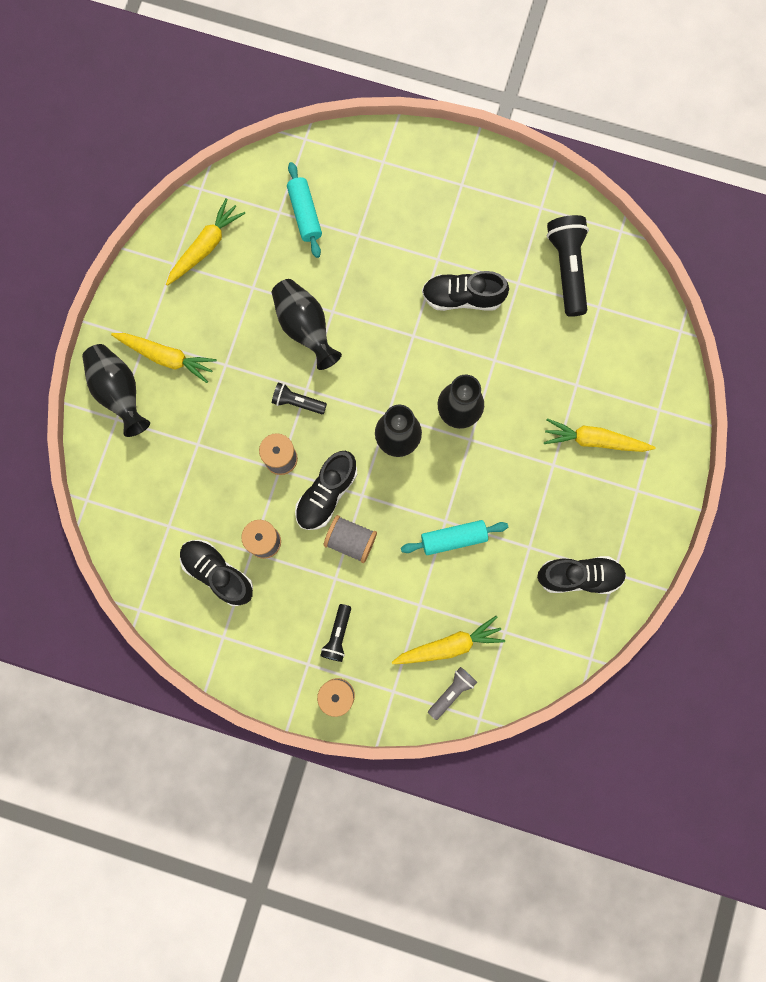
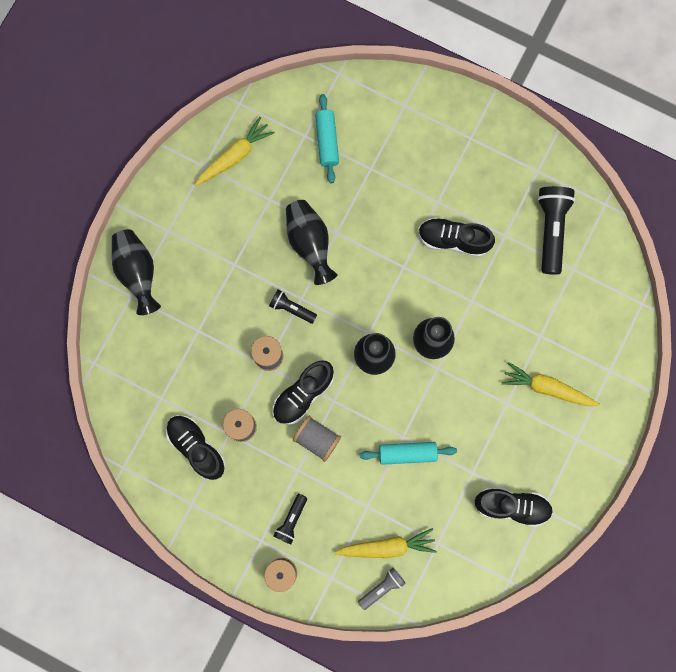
camera: 10 degrees right, 0 degrees up
yellow carrot [111,333,217,383] -> none

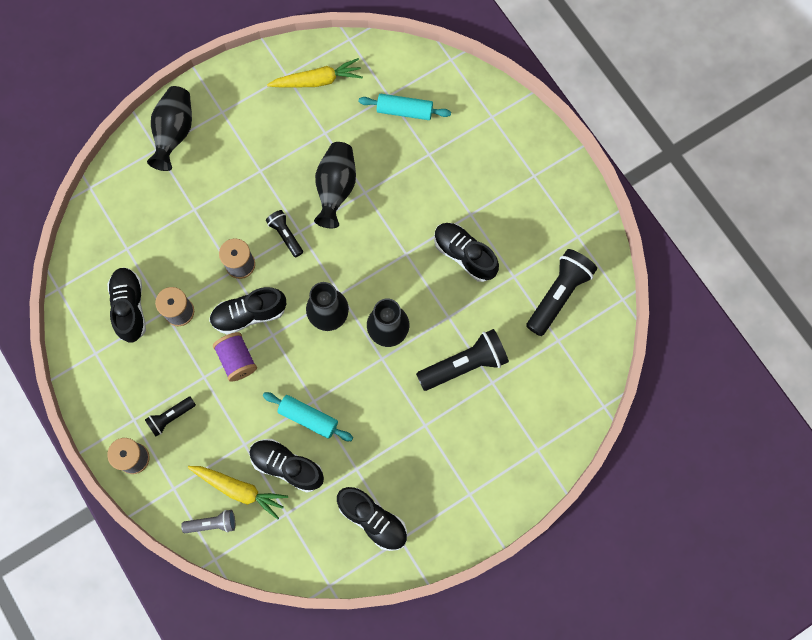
camera: 30 degrees right, 5 degrees down
grey spool [293,416,341,462] -> purple spool [213,332,257,382]
turquoise rolling pin [315,94,339,183] -> turquoise rolling pin turned 75 degrees clockwise [359,94,451,120]
yellow carrot [502,362,600,406] -> none
none -> black shoe [249,439,324,493]
none -> black flashlight [416,329,509,391]

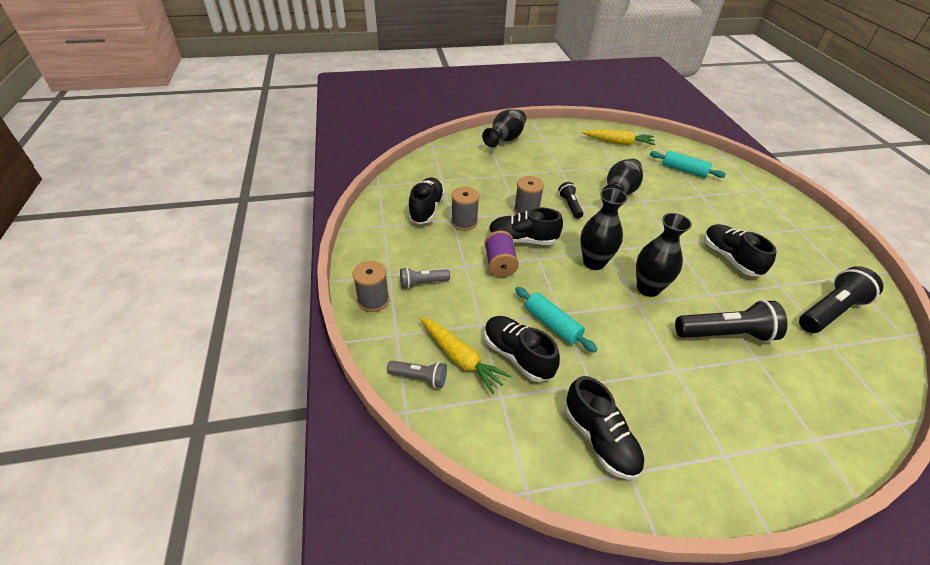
camera: 20 degrees right, 30 degrees down
black flashlight [145,397,196,436] -> grey flashlight [400,267,450,289]

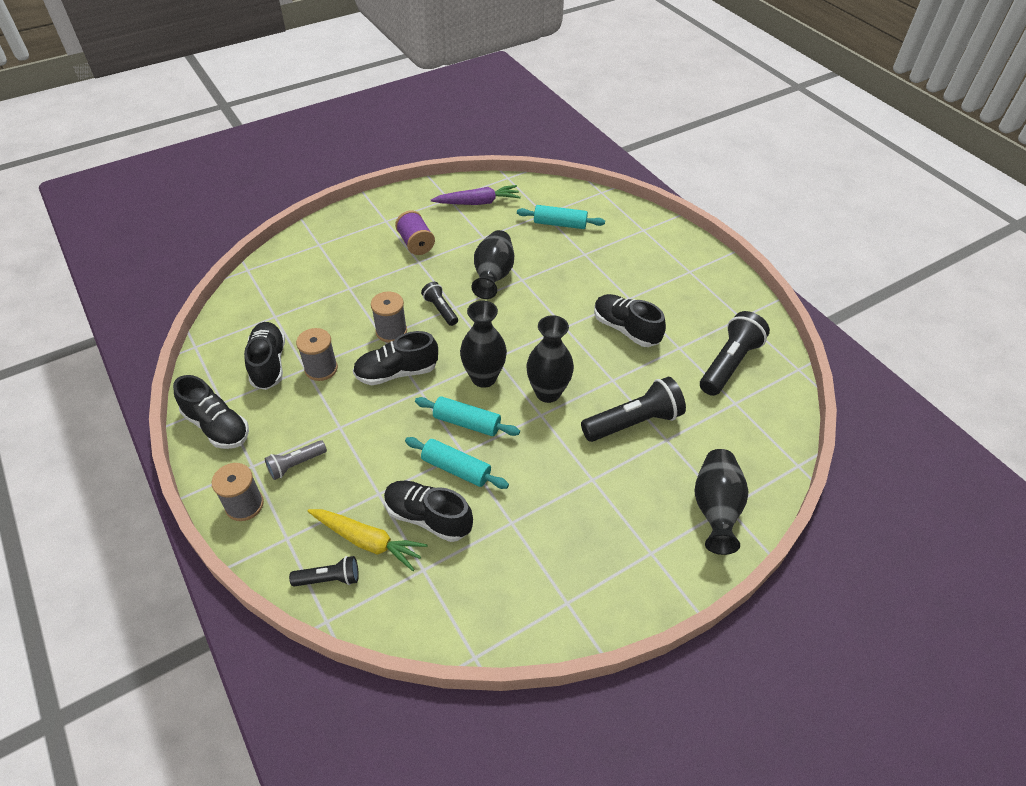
camera: 20 degrees left, 5 degrees up
grey flashlight [387,360,447,388] -> black flashlight [289,556,359,587]
black vase [482,109,526,147] -> black vase moved to [695,449,748,555]
purple spool [485,231,519,277] -> purple spool moved to [395,210,435,255]
black shoe [565,376,645,480] -> black shoe moved to [173,375,249,449]
yellow carrot [582,130,655,145] -> purple carrot [431,185,521,205]
none -> turquoise rolling pin [415,396,520,436]

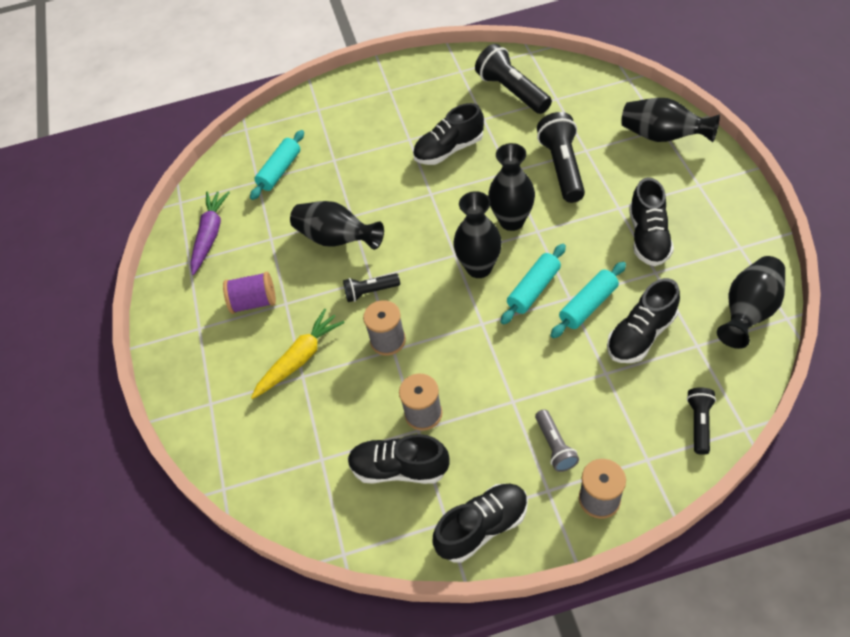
camera: 65 degrees left, 5 degrees up
yellow carrot [308,509,428,571] -> yellow carrot moved to [251,309,345,399]
black shoe [353,331,438,385] -> black shoe moved to [629,178,674,266]
none -> black vase [717,256,785,349]

